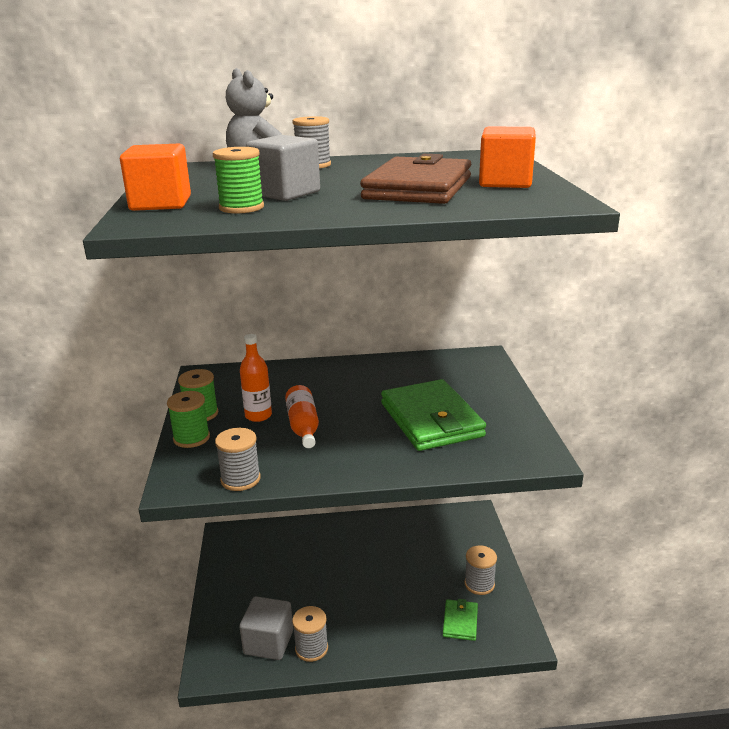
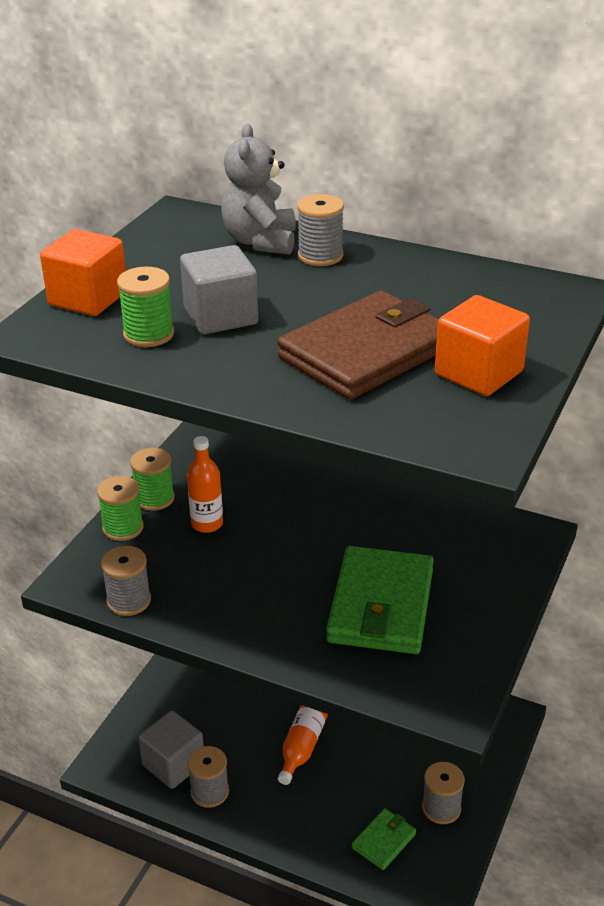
camera: 30 degrees right, 10 degrees up
orange bottle [285,385,319,448] -> orange bottle moved to [278,705,328,785]

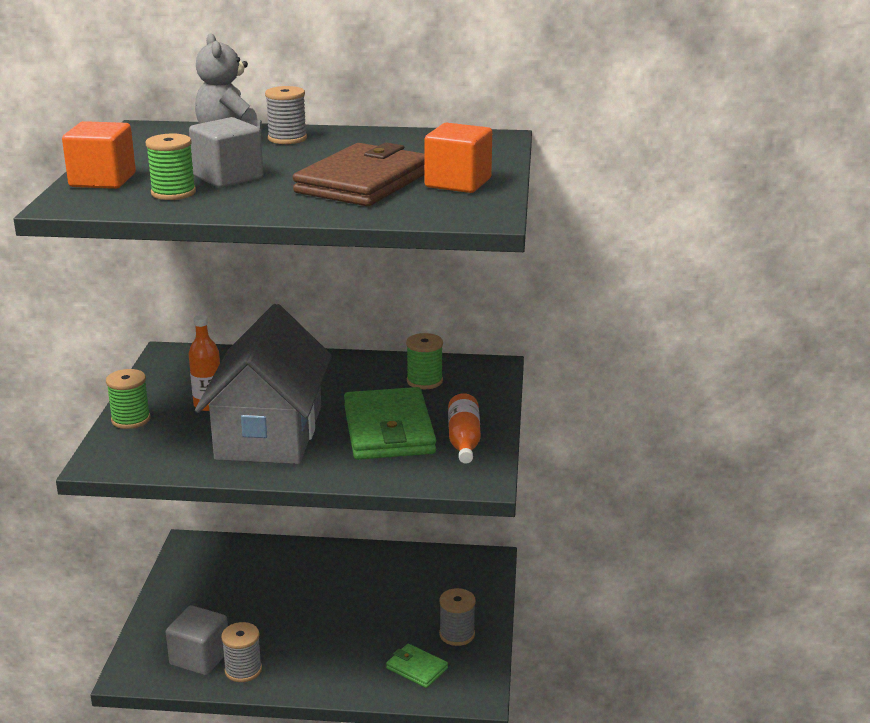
camera: 20 degrees left, 10 degrees down
grey spool [101,546,151,616] -> none
green spool [130,448,175,511] -> green spool moved to [406,333,443,389]
orange bottle [278,705,328,785] -> orange bottle moved to [448,393,481,464]
green wallet [352,808,416,870] -> green wallet turned 75 degrees counterclockwise [386,644,448,688]
none -> grey house [195,304,332,464]

